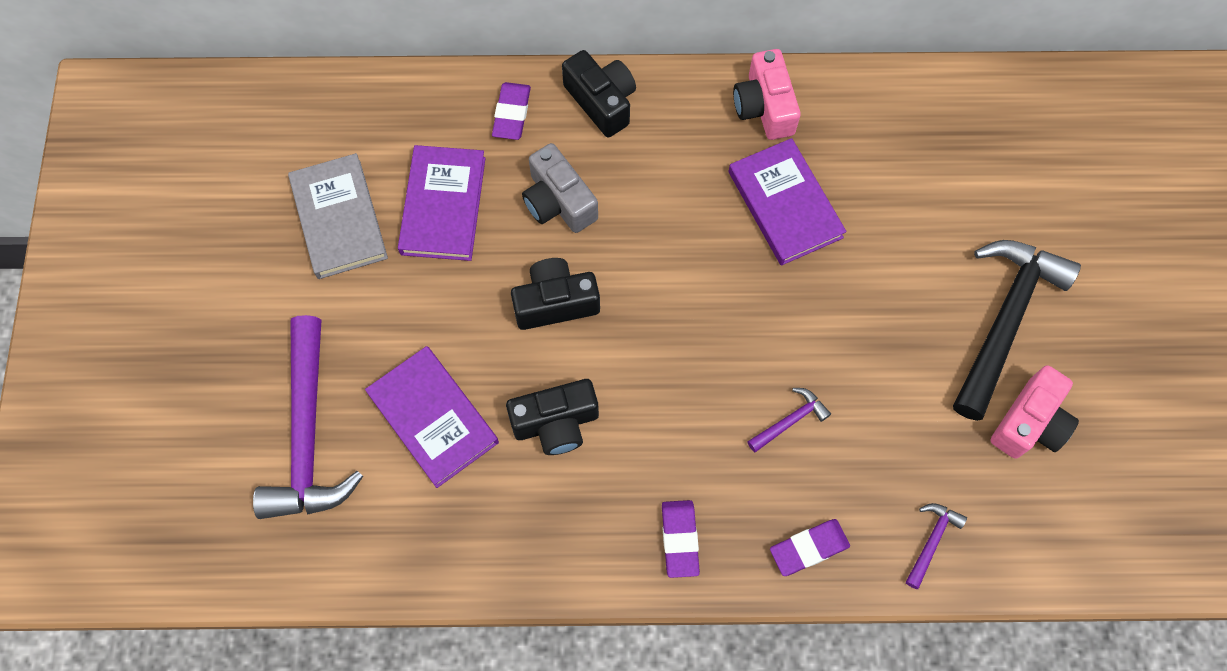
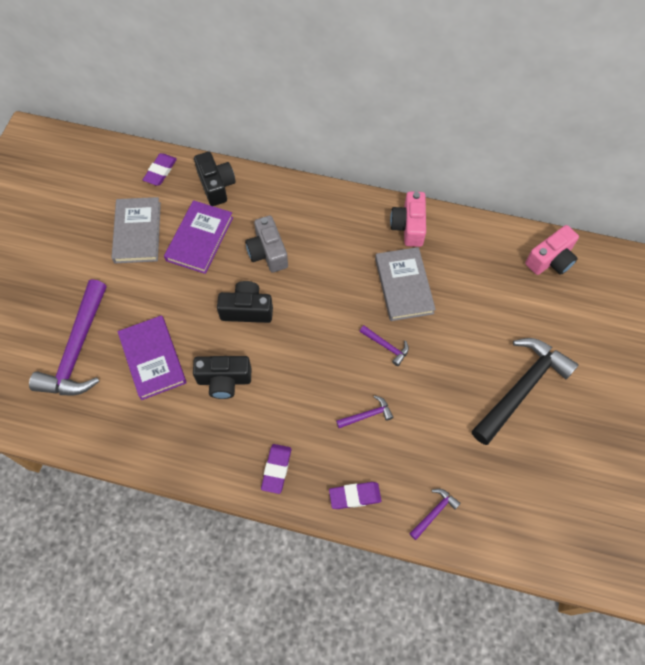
camera: 15 degrees right, 5 degrees down
purple eraser [492,82,531,140] -> purple eraser moved to [143,153,177,186]
black camera [562,50,636,137] -> black camera moved to [194,152,236,206]
purple book [728,138,846,266] -> grey book [375,247,436,321]
pink camera [990,365,1079,459] -> pink camera moved to [525,225,579,275]
none -> purple hammer [359,325,409,366]

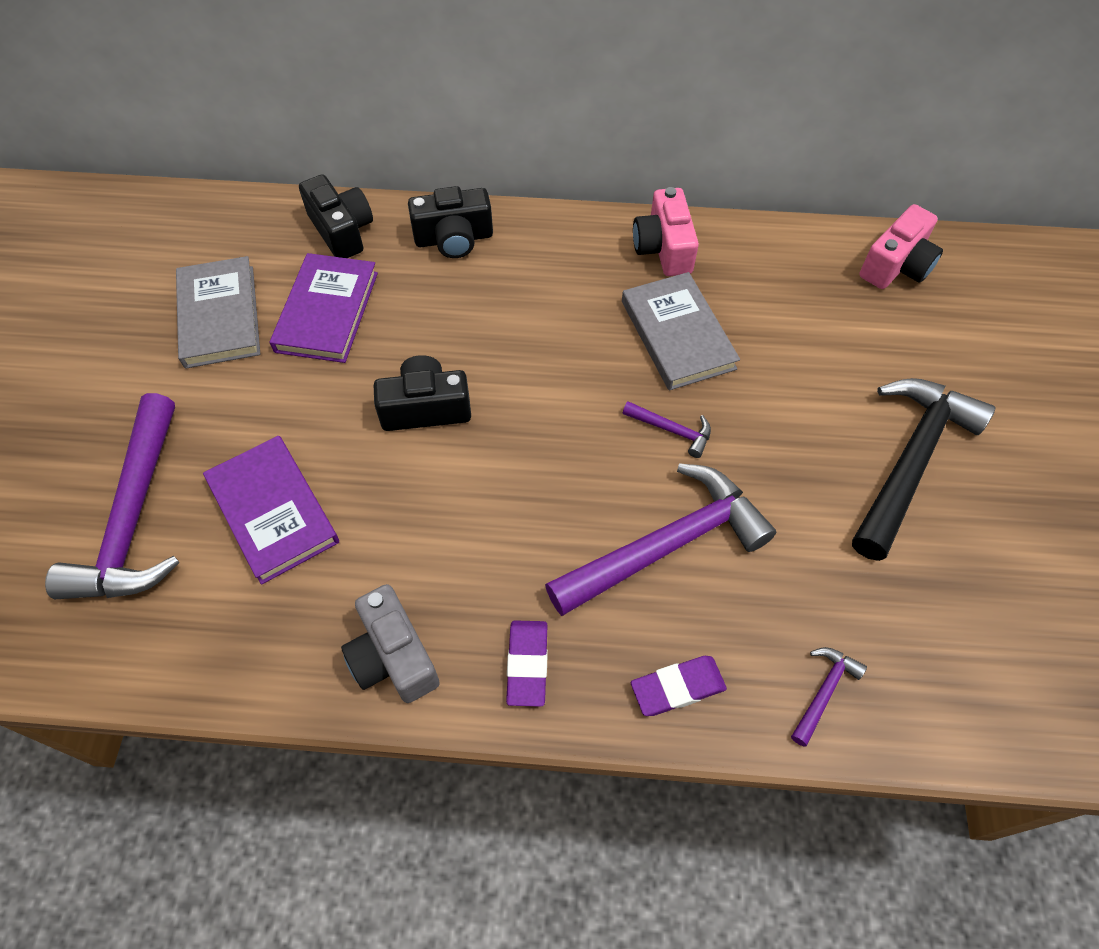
camera: 10 degrees left, 5 degrees down
purple eraser [143,153,177,186] -> none
black camera [193,356,251,399] -> black camera moved to [408,186,493,258]
grey camera [245,216,288,273] -> grey camera moved to [341,584,440,703]
purple hammer [336,395,393,428] -> purple hammer [545,463,776,616], size x2.33

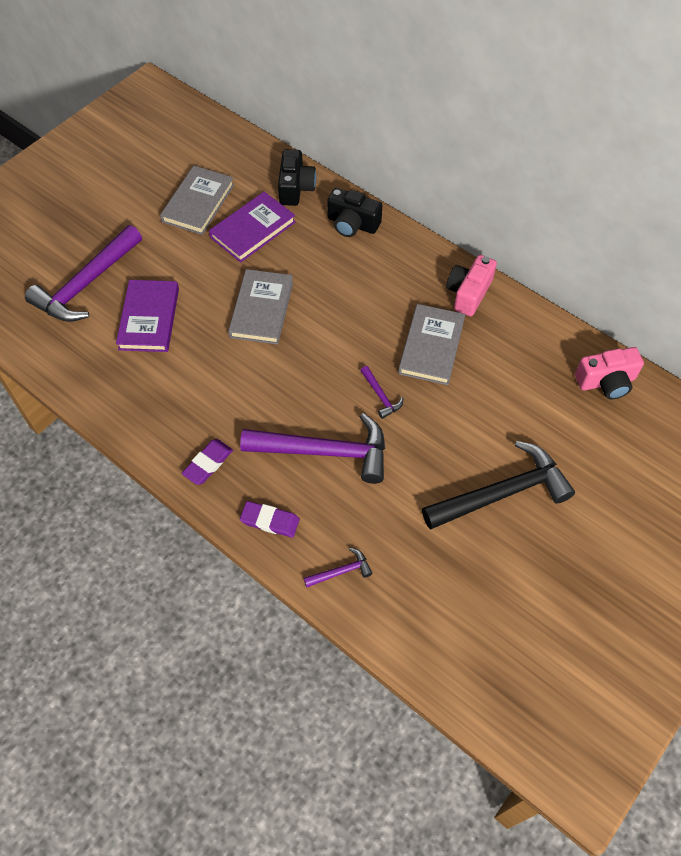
camera: 35 degrees right, 0 degrees up
grey camera [341,584,440,703] -> none
black camera [374,355,471,431] -> grey book [228,269,293,345]

